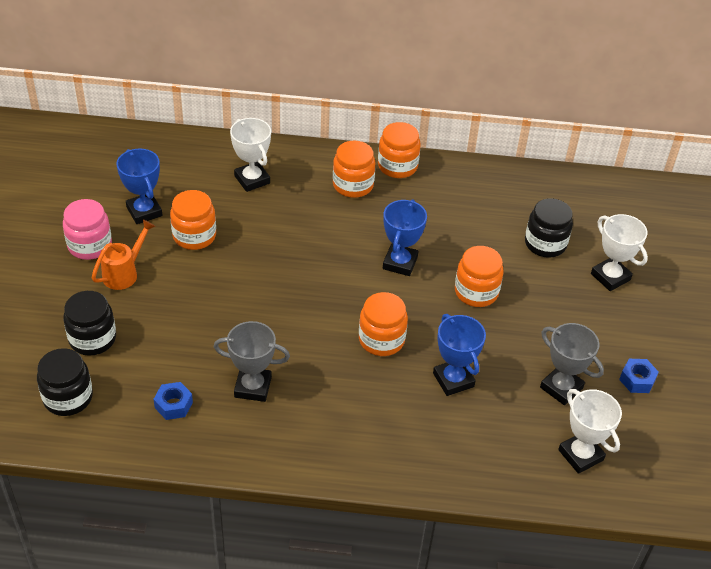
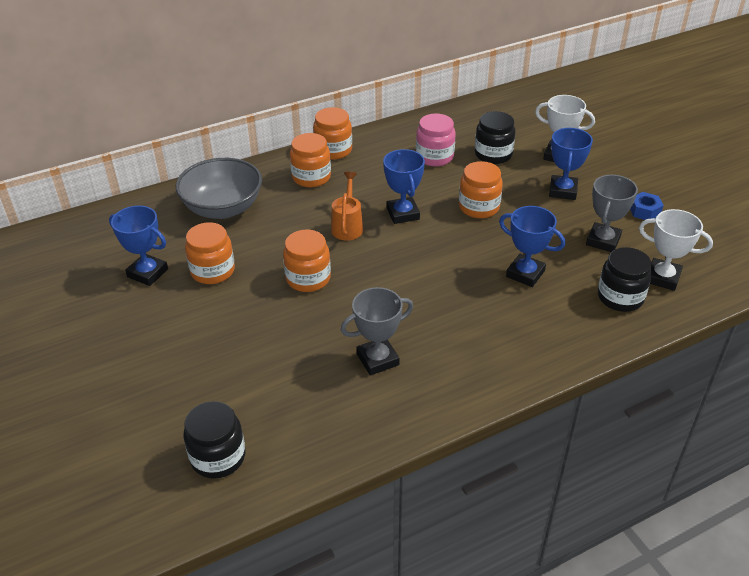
camera: 30 degrees left, 5 degrees down
pink jar [63,199,112,260] -> pink jar moved to [416,114,456,166]
black jar [63,291,116,356] -> black jar moved to [598,247,652,312]
orange watering can [91,219,156,290] -> orange watering can moved to [331,172,363,241]
blue nut [154,382,193,420] -> none
white trophy [230,118,271,192] -> grey bowl [176,158,262,219]
orange jar [359,292,408,356] -> orange jar moved to [283,230,331,292]
grey trophy [540,323,604,405] -> grey trophy turned 75 degrees counterclockwise [586,175,638,252]
none -> blue trophy [549,128,593,200]

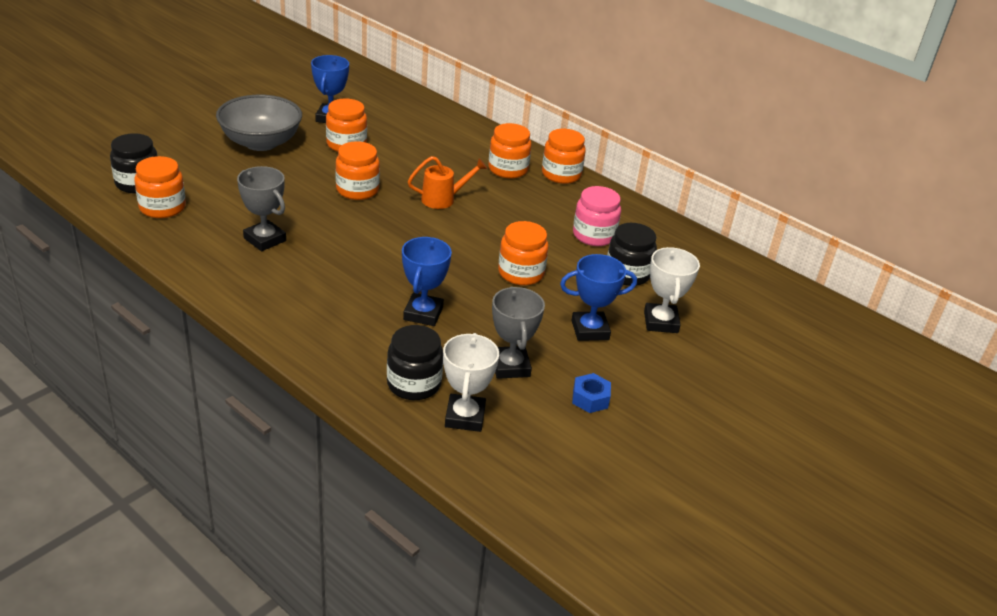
camera: 65 degrees right, 5 degrees down
grey bowl [176,158,262,219] -> grey bowl moved to [216,95,302,151]
blue trophy [383,149,425,224] -> none
grey trophy [586,175,638,252] -> grey trophy turned 75 degrees clockwise [492,286,545,379]
none -> orange jar [134,156,186,218]

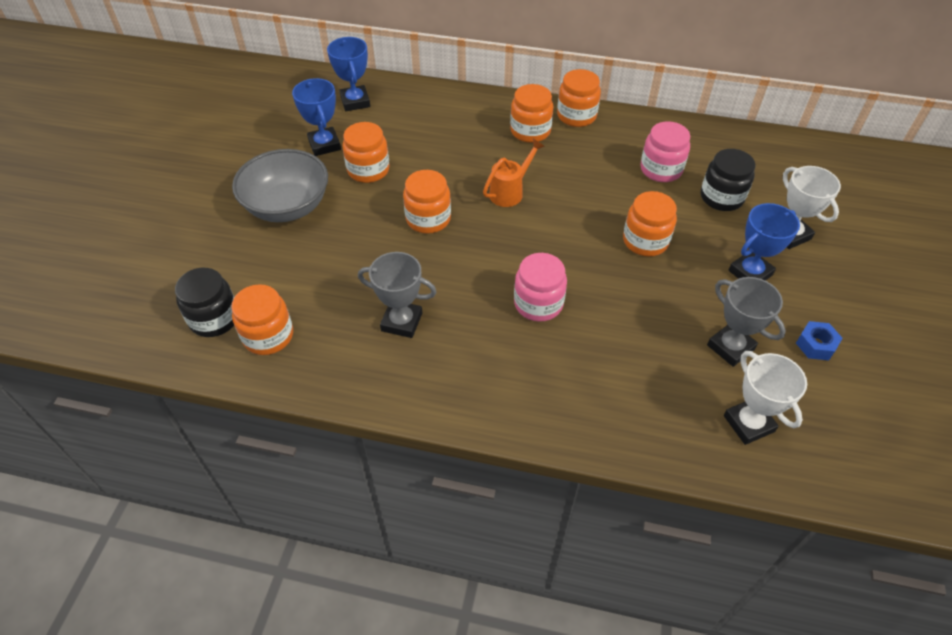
camera: 25 degrees left, 15 degrees up
black jar [387,325,443,400] -> none
blue trophy [402,237,452,326] -> blue trophy moved to [327,37,370,111]
none -> pink jar [514,253,567,322]

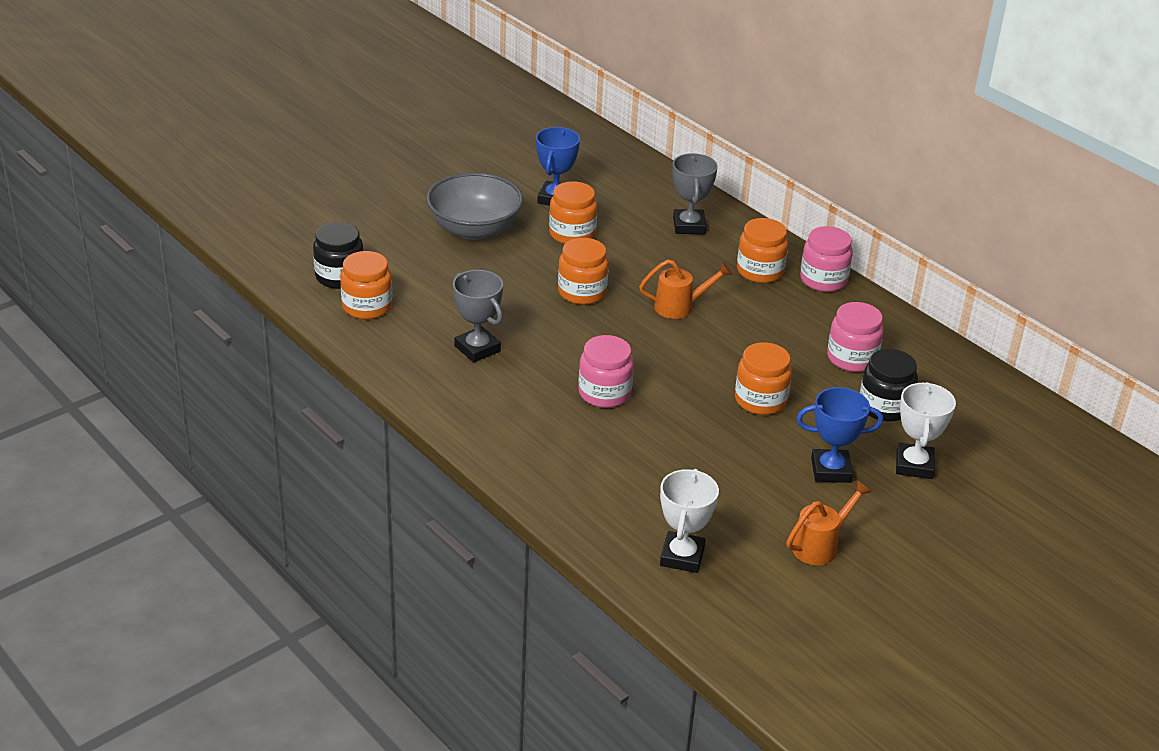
camera: 35 degrees right, 15 degrees down
blue trophy [327,37,370,111] -> none
orange jar [557,69,601,127] -> pink jar [800,226,853,292]
grey trophy [707,277,786,367] -> grey trophy moved to [672,153,718,234]
blue nut [796,321,842,360] -> orange watering can [786,480,872,565]

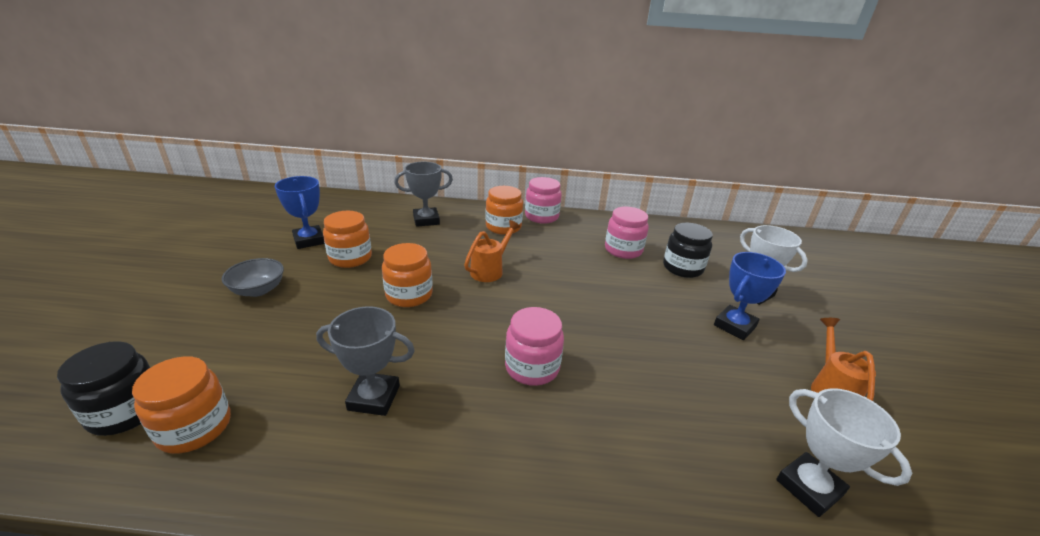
camera: 45 degrees left, 5 degrees down
grey bowl [426,173,523,240] -> grey bowl [221,258,284,297], size x0.57
grey trophy [672,153,718,234] -> grey trophy turned 60 degrees counterclockwise [394,162,453,227]
orange jar [735,342,792,415] -> none

